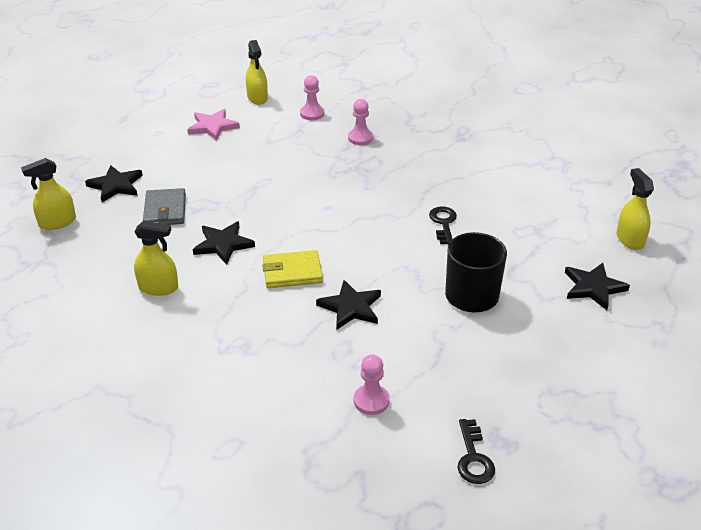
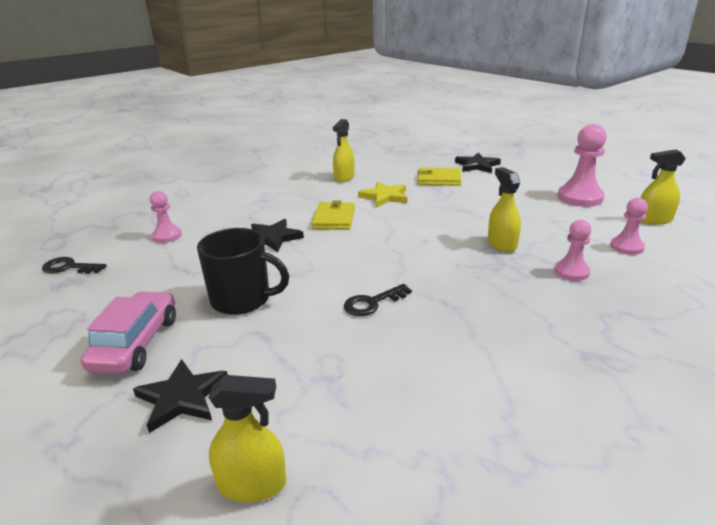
camera: 105 degrees right, 10 degrees down
yellow spray bottle [21,158,76,230] -> yellow spray bottle moved to [488,167,521,252]
grey wallet [143,188,186,225] -> yellow wallet [417,168,461,186]
pink star [187,109,240,141] -> pink pawn [558,124,607,207]
black star [193,221,255,265] -> yellow star [358,182,407,208]
black key [429,206,457,245] -> black key turned 135 degrees clockwise [344,284,412,316]
none -> pink car [81,291,176,374]

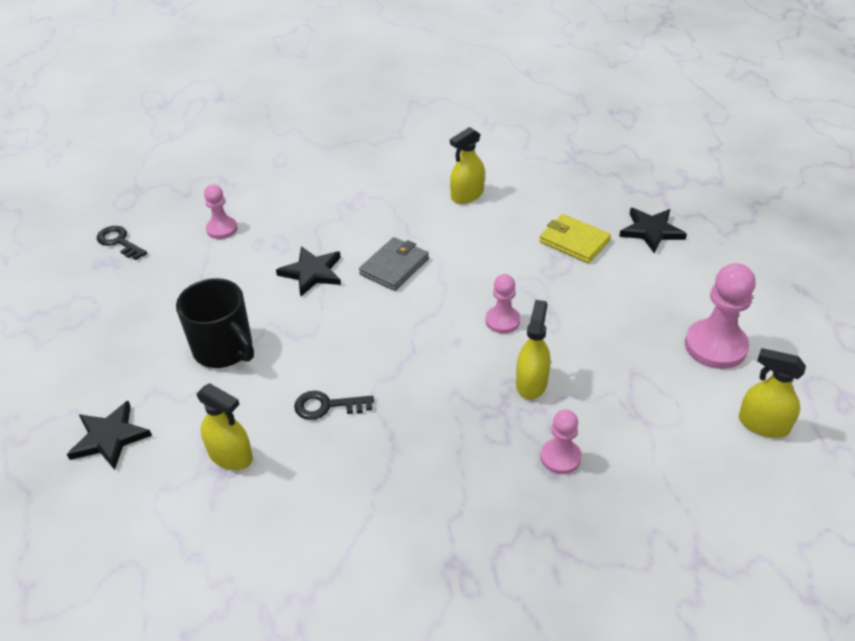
camera: 30 degrees right, 15 degrees up
pink car [81,291,176,374] -> none
yellow spray bottle [208,375,286,502] -> yellow spray bottle moved to [197,383,253,470]
yellow wallet [312,200,355,230] -> grey wallet [359,237,429,291]
yellow star [358,182,407,208] -> none
pink pawn [610,198,648,255] -> pink pawn moved to [485,274,520,333]

